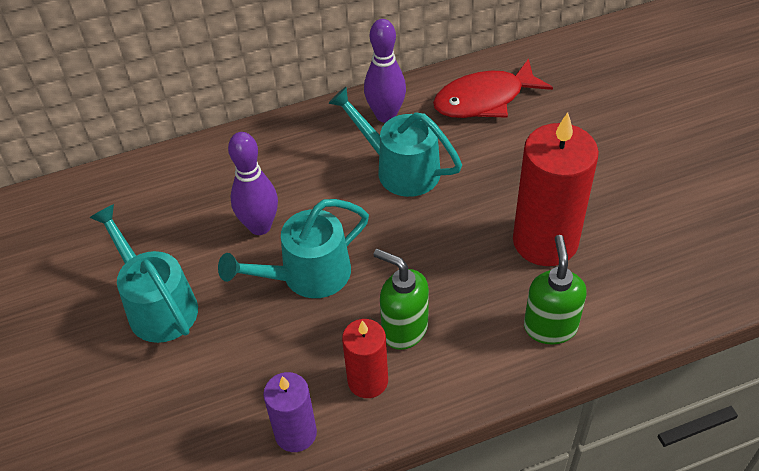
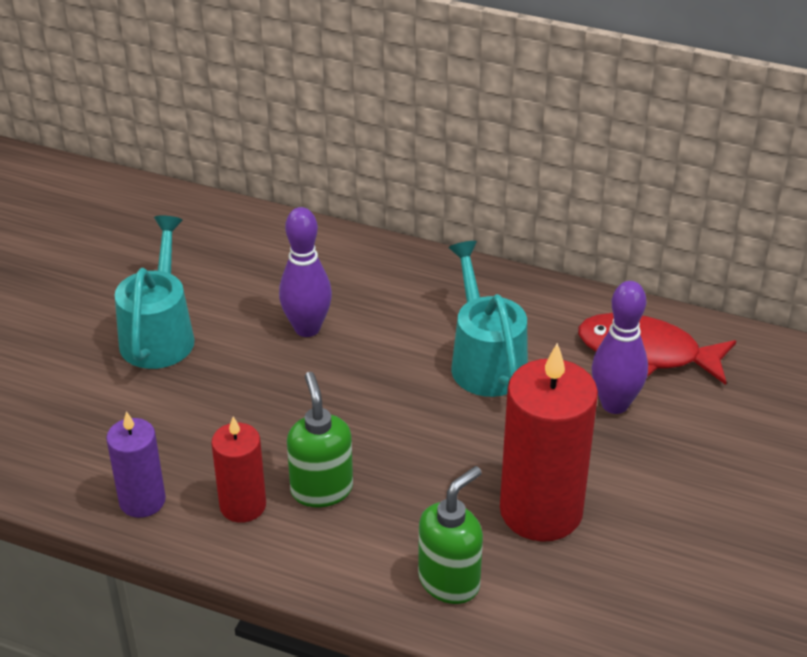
camera: 40 degrees right, 10 degrees down
turquoise watering can [218,199,369,298] -> none
purple bowling pin [364,19,406,123] -> purple bowling pin moved to [592,281,648,414]

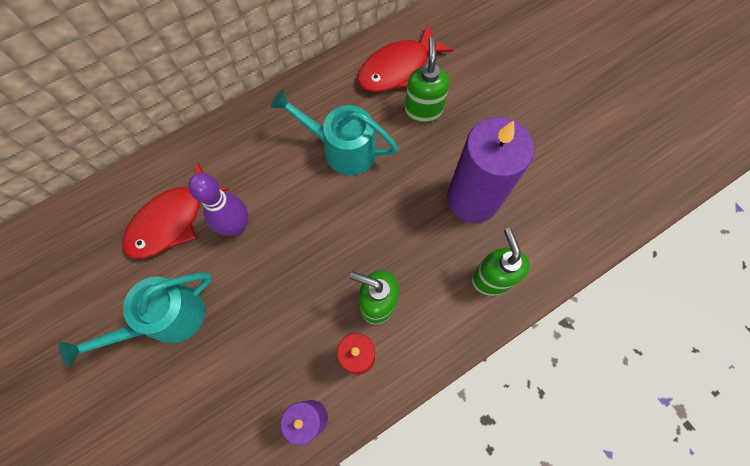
camera: 55 degrees left, 30 degrees up
turquoise watering can [115,216,195,369] -> turquoise watering can turned 75 degrees counterclockwise [58,272,212,367]
red candle [500,343,598,542] -> purple candle [447,117,534,223]
purple bowling pin [592,281,648,414] -> green soap dispenser [405,37,450,123]
none -> red fish [122,163,229,259]

